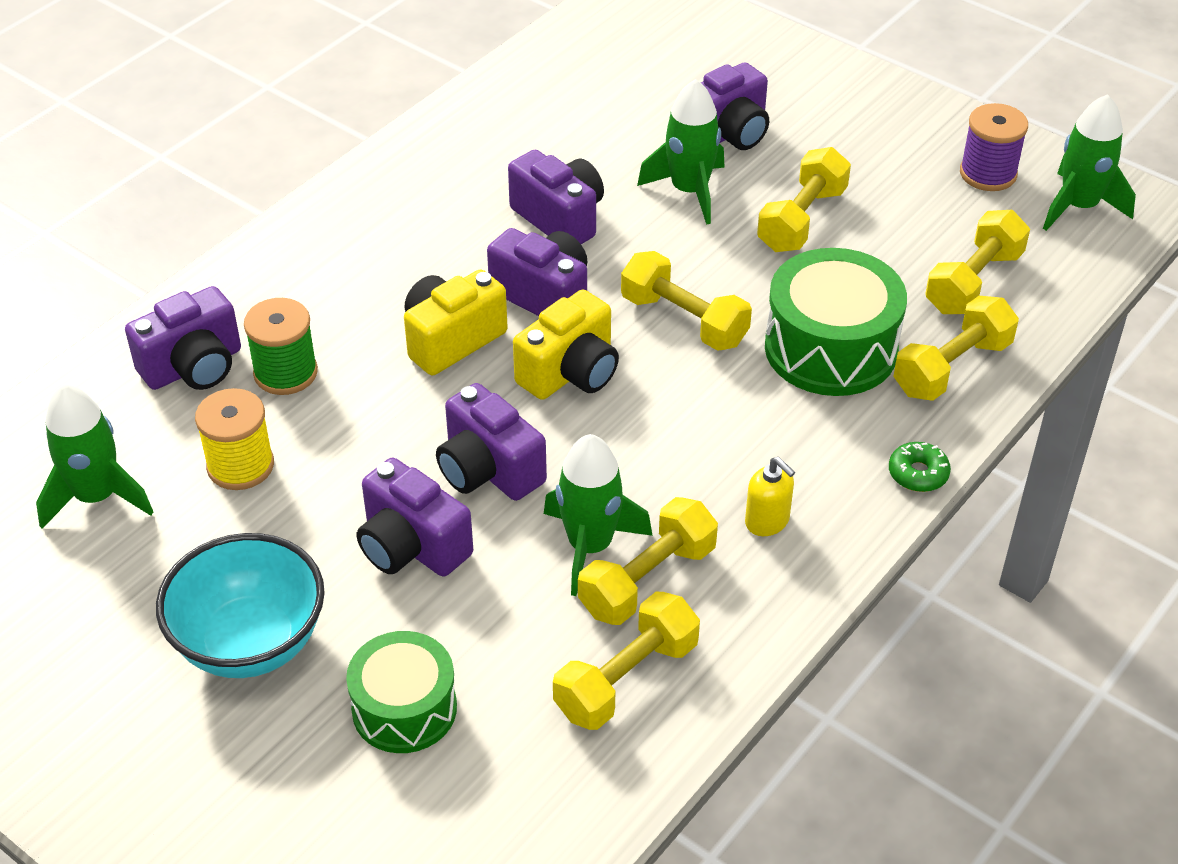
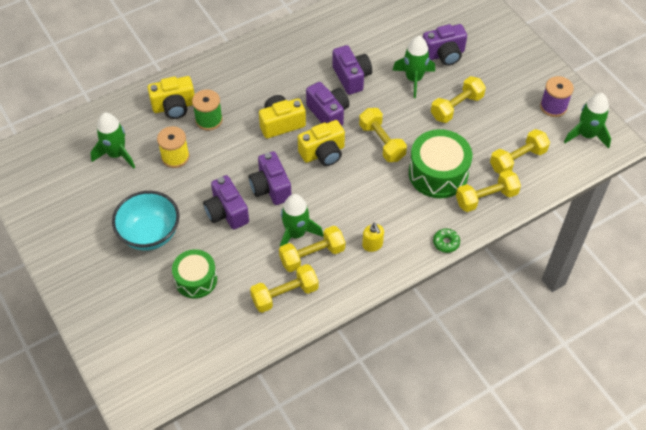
camera: 20 degrees right, 10 degrees up
purple camera [125,286,241,390] -> yellow camera [148,76,195,119]

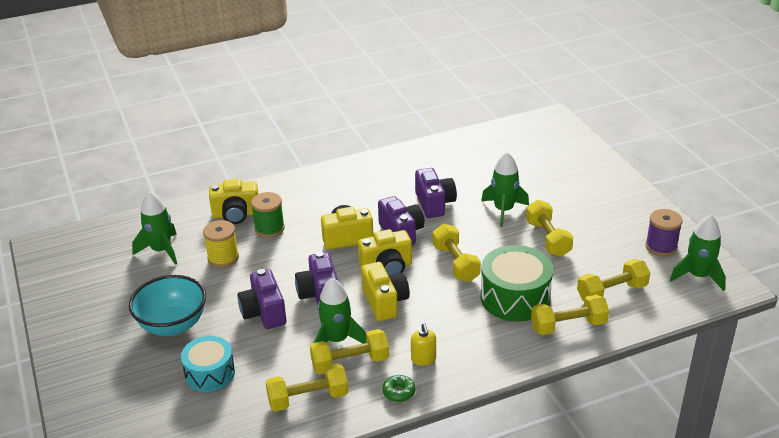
camera: 10 degrees right, 20 degrees down
green drum [172,249,217,299] -> turquoise drum [181,336,235,392]
purple camera [423,24,467,66] -> none
yellow dumbbell [431,76,486,123] -> yellow dumbbell turned 75 degrees counterclockwise [526,200,573,257]
green donut [433,229,460,253] -> green donut moved to [382,375,416,402]
none -> yellow camera [361,262,410,321]

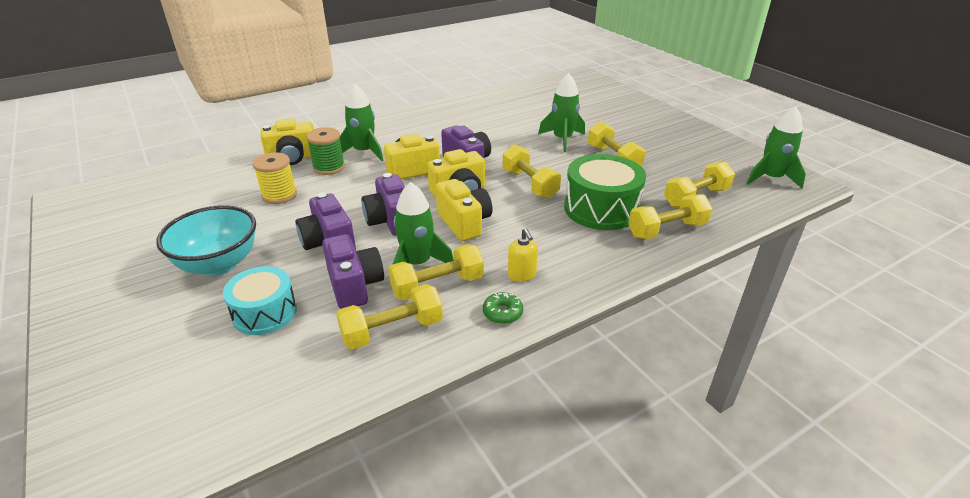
camera: 10 degrees left, 0 degrees up
green rocket [132,191,177,265] -> green rocket moved to [340,84,384,161]
purple camera [415,168,457,218] -> purple camera moved to [322,234,384,309]
purple spool [645,209,683,256] -> none

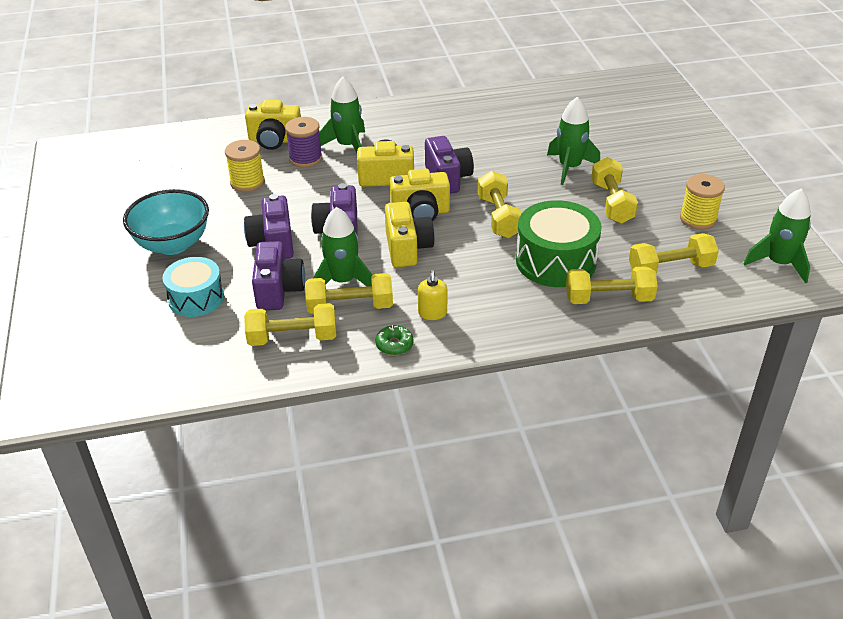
camera: 20 degrees right, 5 degrees up
green spool [306,127,345,175] -> purple spool [285,117,322,168]
none -> yellow spool [680,174,725,230]

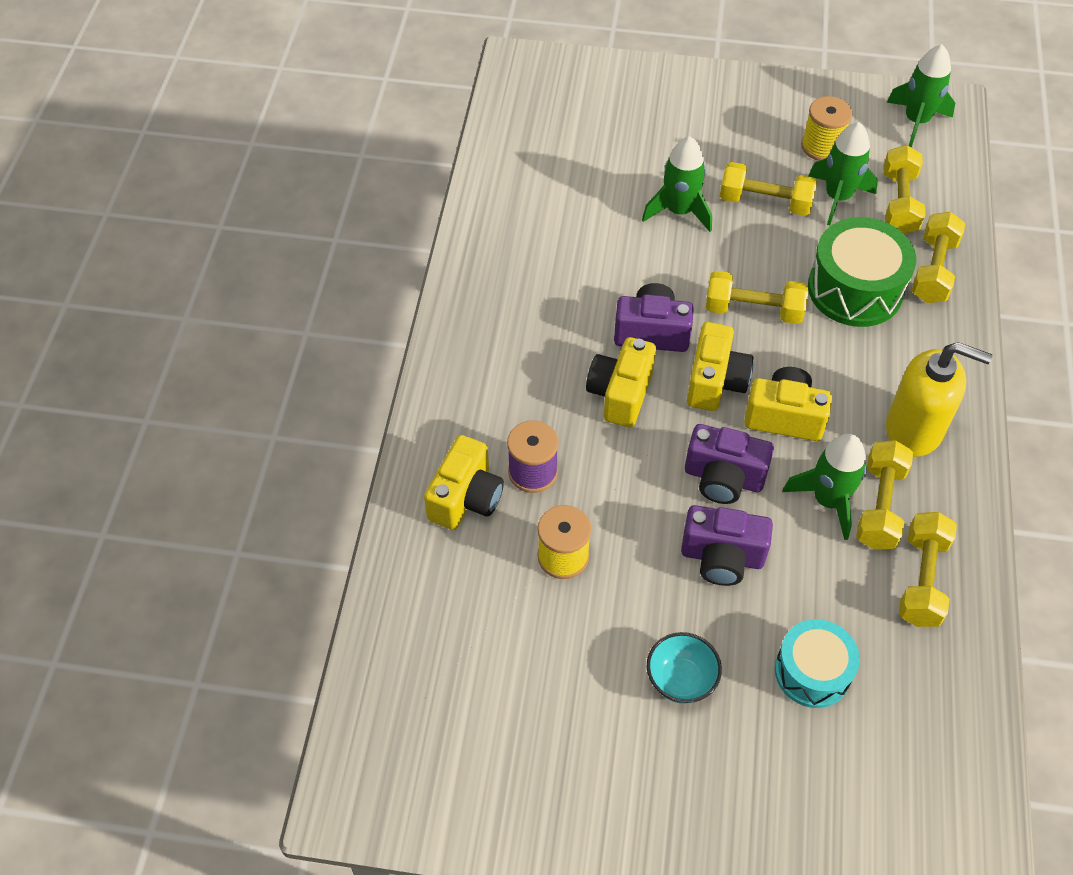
camera: 70 degrees left, 15 degrees up
turquoise bowl [123,189,209,255] -> turquoise bowl [647,632,722,704], size x0.61
purple camera [252,241,305,310] -> none
green rocket [319,77,365,153] -> green rocket moved to [808,122,878,225]
green donut [375,325,414,355] -> none
yellow soap dispenser [418,270,447,320] -> yellow soap dispenser [886,342,992,457], size x2.08

